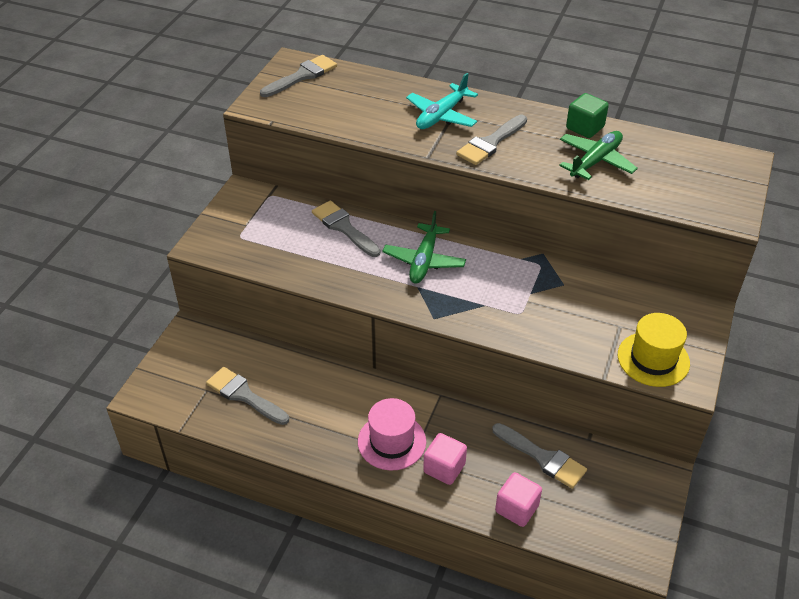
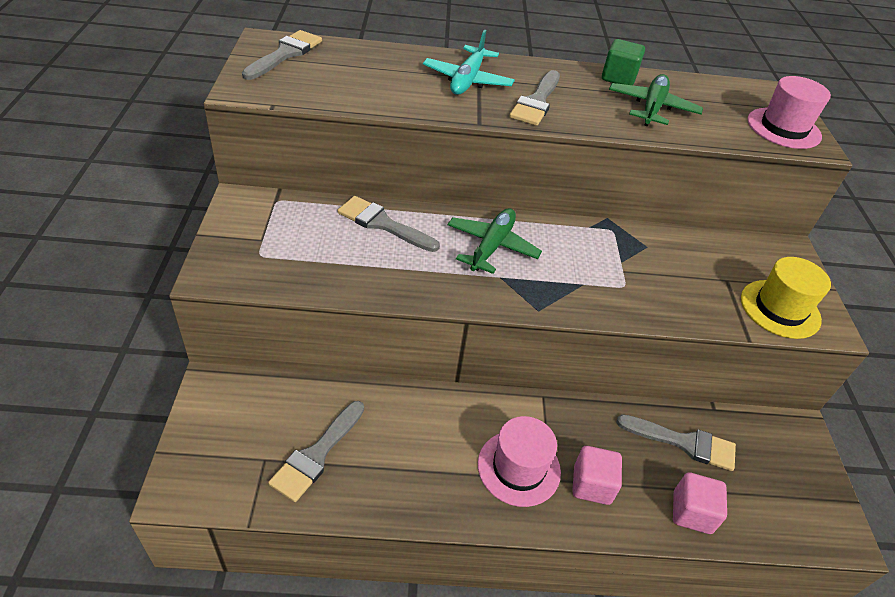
camera: 25 degrees left, 0 degrees up
grey brush [206,367,289,425] -> grey brush turned 75 degrees counterclockwise [268,401,364,502]
green plane [382,211,466,284] -> green plane turned 150 degrees counterclockwise [447,208,542,274]
none -> pink hat [748,76,831,149]

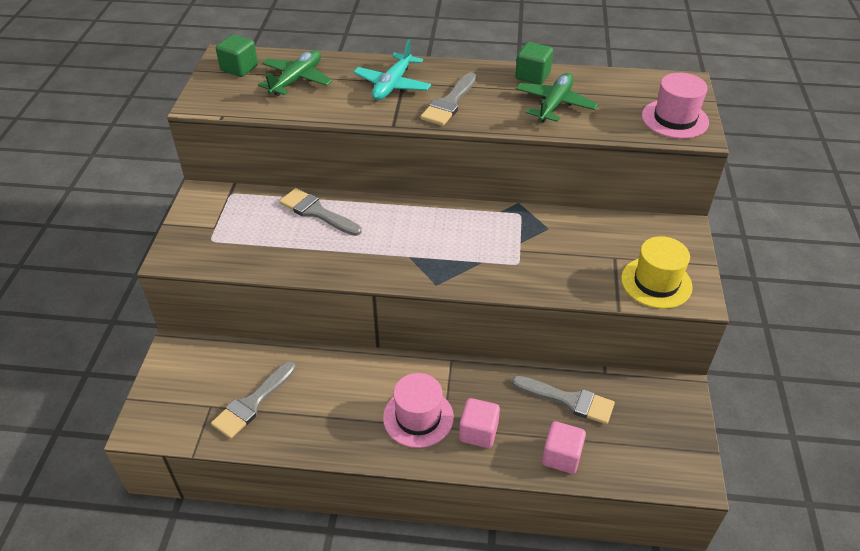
camera: 10 degrees right, 0 degrees up
grey brush [242,30,322,80] -> green cube [216,34,258,77]
green plane [447,208,542,274] -> green plane moved to [258,50,333,96]

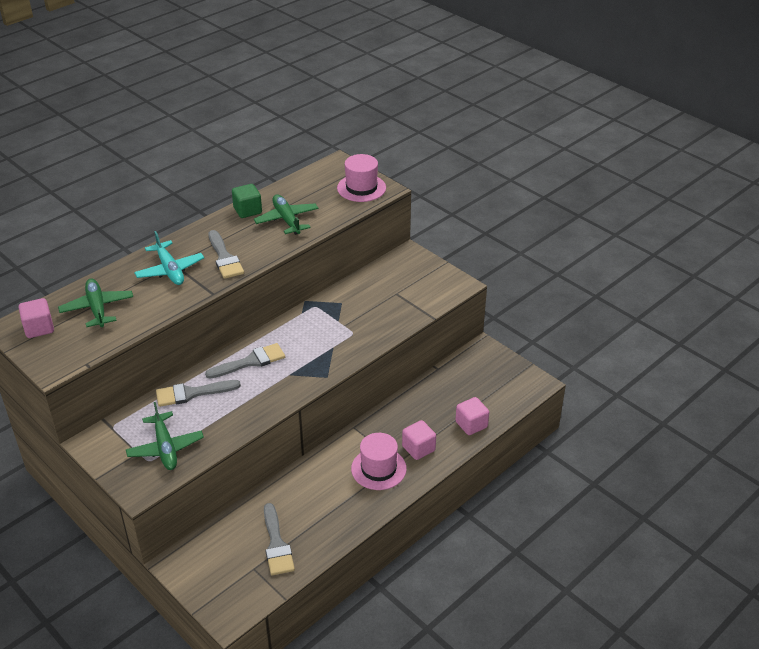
camera: 50 degrees left, 5 degrees down
green cube [216,34,258,77] -> pink cube [19,298,54,338]
grey brush [512,376,615,424] -> grey brush moved to [205,343,285,379]
yellow hat [621,236,693,309] -> none
none -> green plane [126,402,204,470]

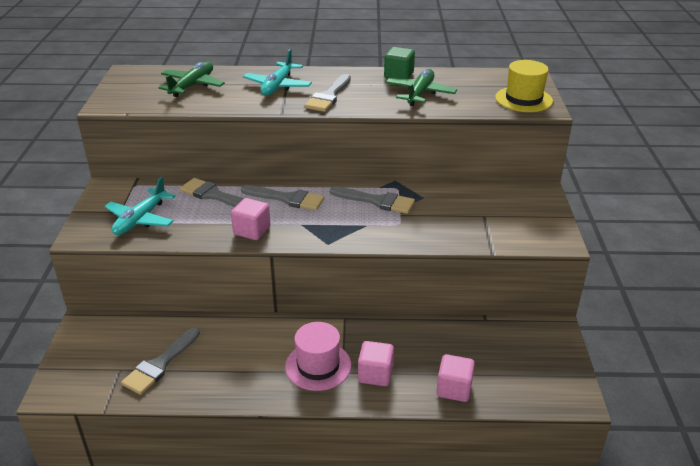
camera: 45 degrees right, 5 degrees down
pink cube [19,298,54,338] -> pink cube moved to [231,198,271,240]
green plane [126,402,204,470] -> turquoise plane [104,177,175,235]
pink hat [337,154,386,202] -> yellow hat [495,60,553,112]
none -> grey brush [330,187,415,214]

